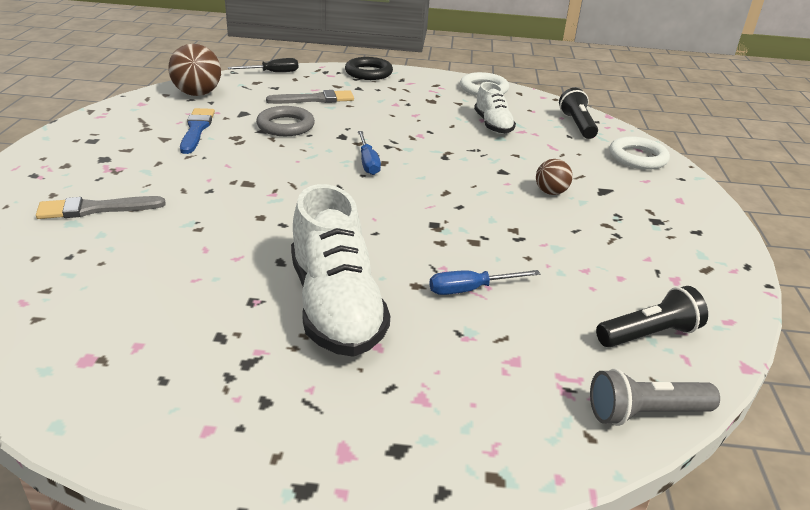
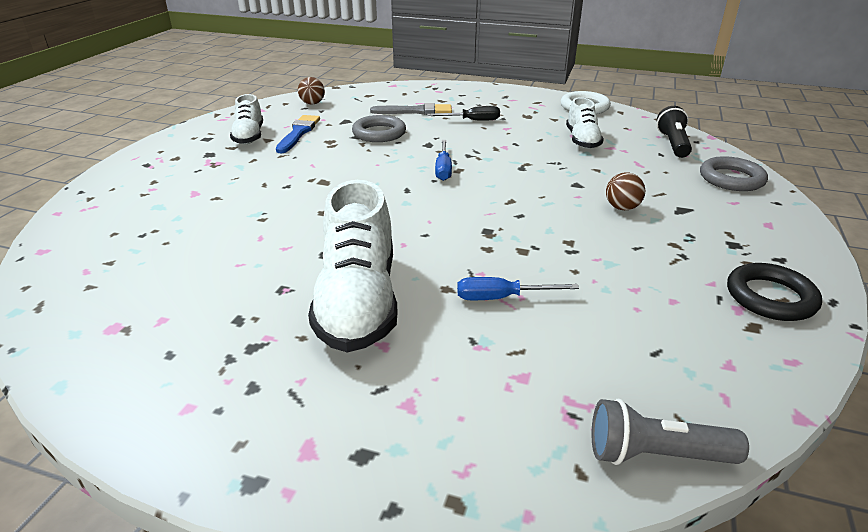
camera: 15 degrees right, 0 degrees up
grey brush [36,196,166,219] -> none
brown ball [168,44,221,96] -> brown ball [298,77,325,104], size x0.58
black screwdriver [228,58,298,72] -> black screwdriver moved to [427,106,500,121]
black ring [345,57,393,80] -> black ring moved to [727,263,822,321]
black flashlight [596,286,708,347] -> none
white ring [609,136,670,170] -> grey ring [700,156,768,191]
none -> white shoe [230,94,263,144]

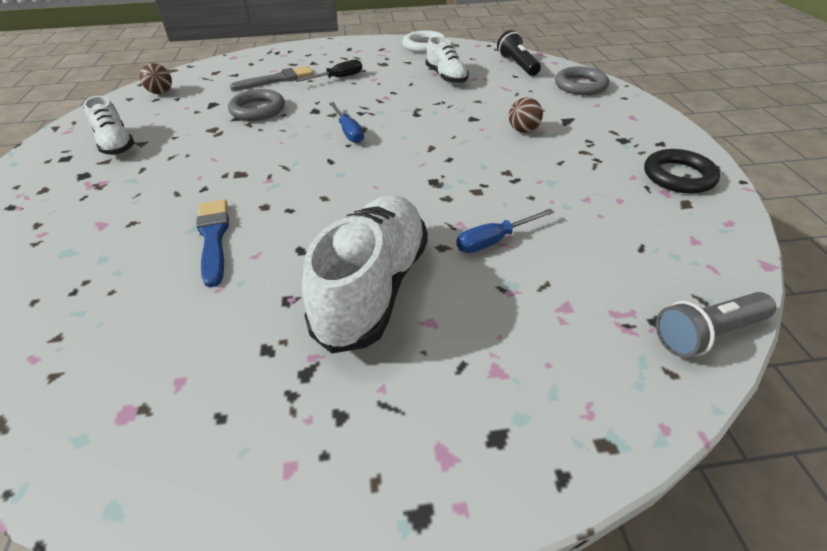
camera: 25 degrees left, 10 degrees up
blue brush [276,115,320,153] -> blue brush moved to [196,199,229,287]
white shoe [308,180,398,352] -> white shoe turned 135 degrees counterclockwise [302,196,428,353]

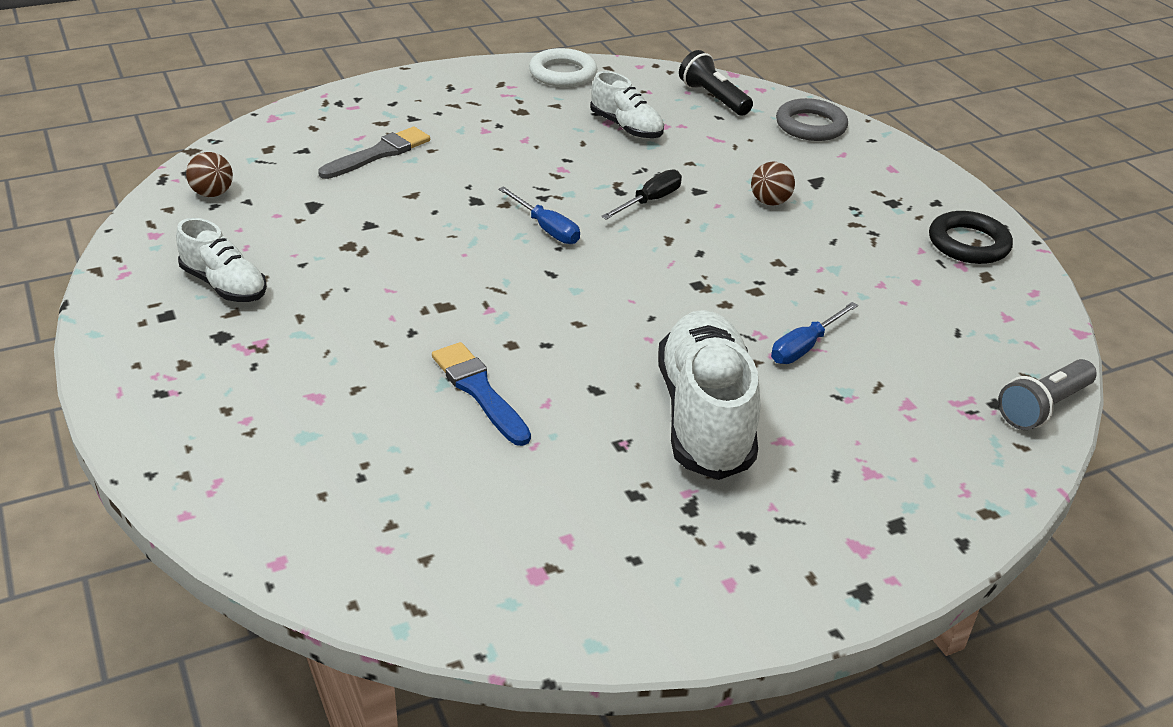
camera: 20 degrees left, 5 degrees down
grey ring [228,89,285,121] -> none
black screwdriver [294,60,362,82] -> black screwdriver moved to [601,169,682,220]

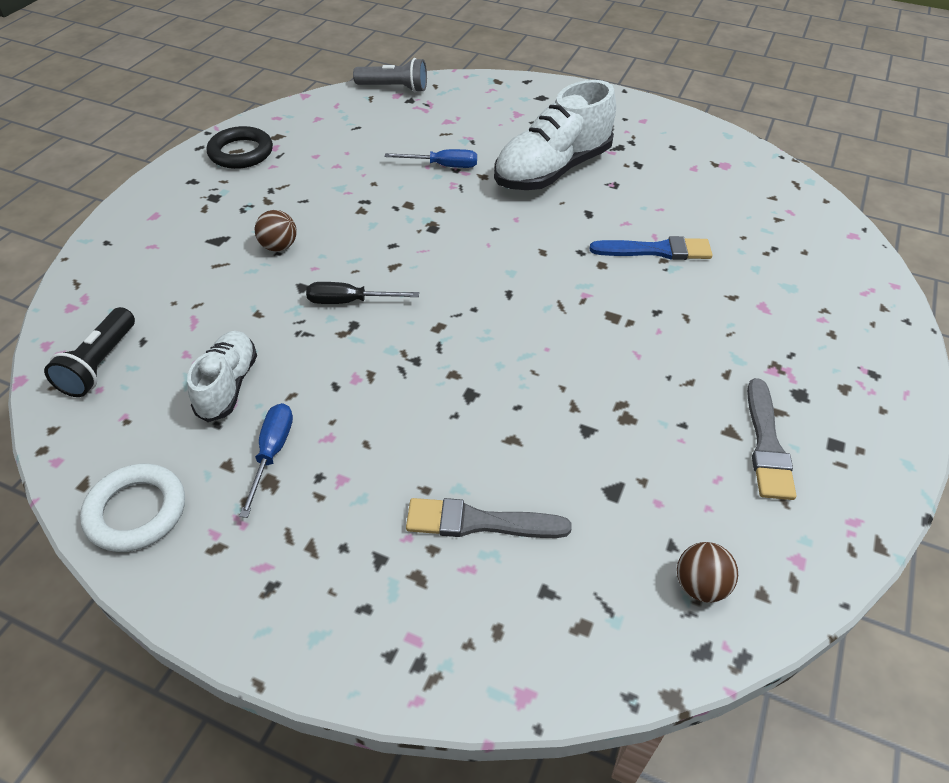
camera: 130 degrees left, 10 degrees up
white shoe [176,218,267,302] -> grey brush [747,378,797,500]
blue brush [432,342,531,446] -> blue brush turned 105 degrees counterclockwise [590,236,712,260]
blue screwdriver [498,186,580,244] -> blue screwdriver moved to [239,403,293,518]
grey ring [776,98,848,141] -> none

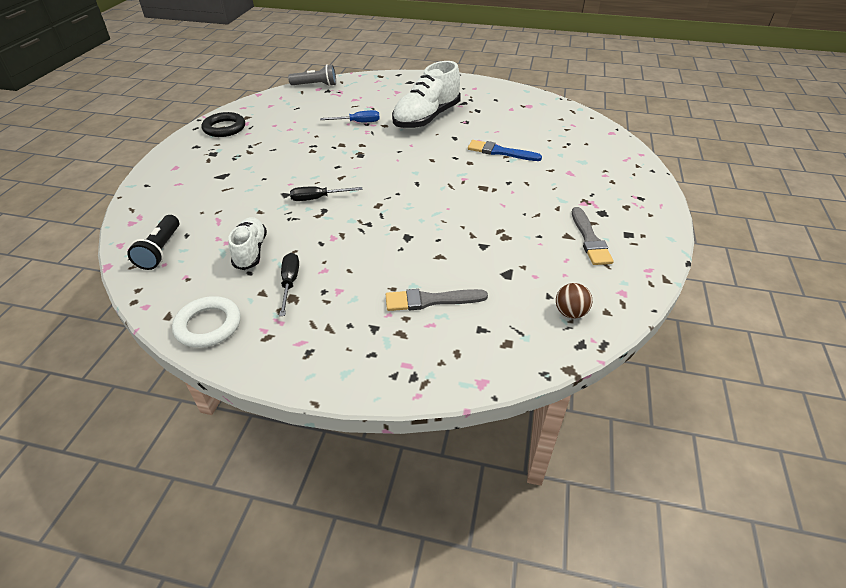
camera: 10 degrees left, 5 degrees down
blue screwdriver [239,403,293,518] -> black screwdriver [279,253,299,316]
brown ball [255,210,297,251] -> none
blue brush [590,236,712,260] -> blue brush turned 150 degrees counterclockwise [468,140,542,161]

